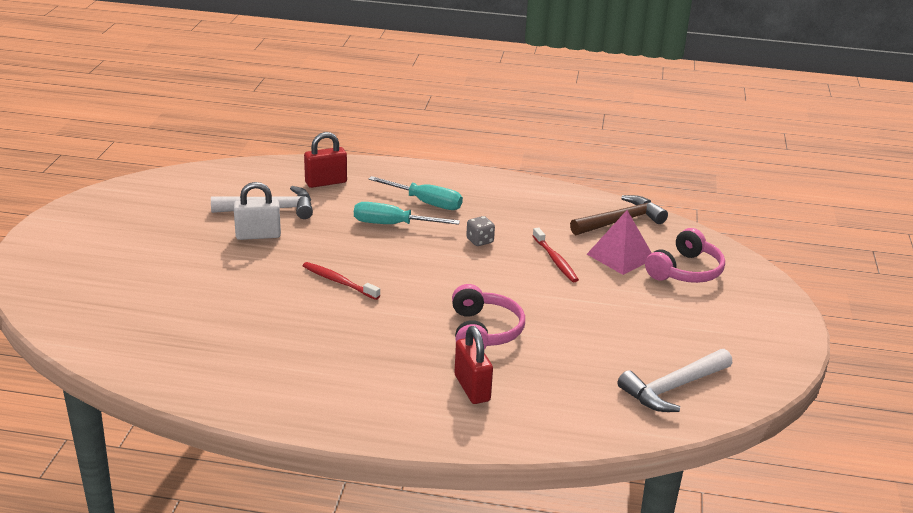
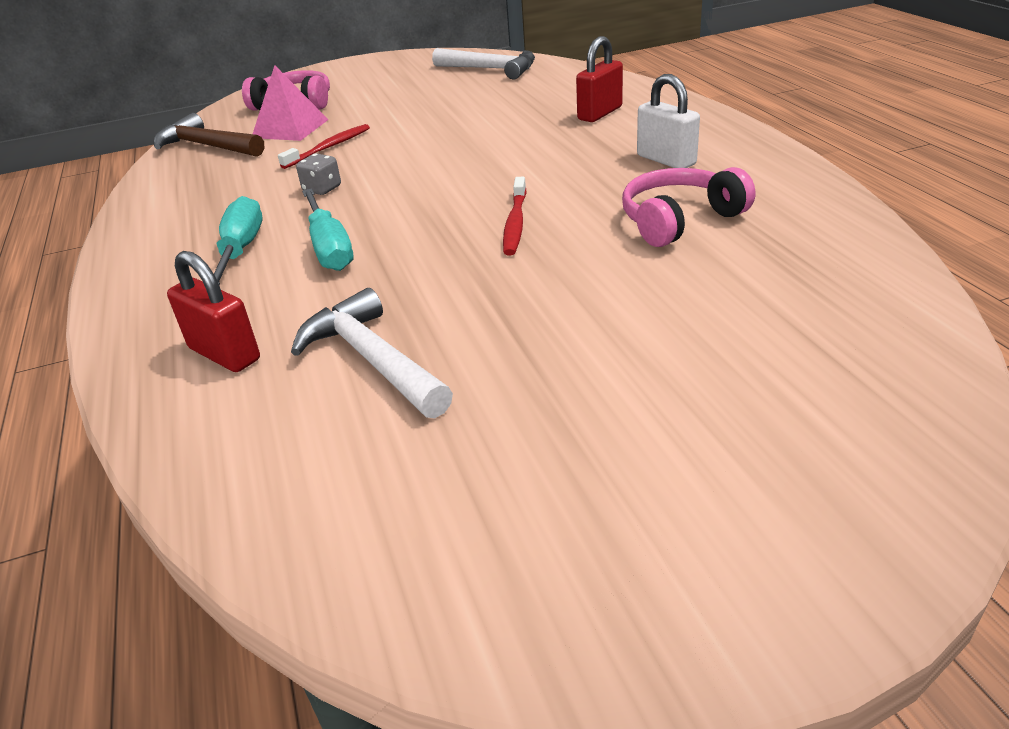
camera: 115 degrees left, 5 degrees up
white padlock [234,182,281,240] -> white padlock moved to [637,74,700,168]
pink headphones [452,284,525,349] -> pink headphones moved to [622,167,755,247]

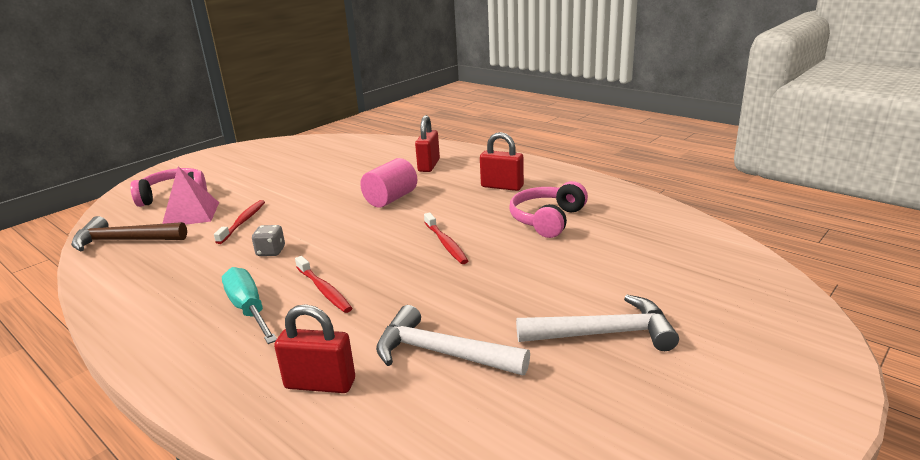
camera: 30 degrees left, 10 degrees down
turquoise screwdriver [302,189,354,271] -> red toothbrush [295,256,352,313]
white hammer [432,48,535,79] -> white hammer moved to [516,295,679,351]
white padlock [637,74,700,168] -> red padlock [480,132,524,191]
none -> pink cylinder [360,158,417,207]

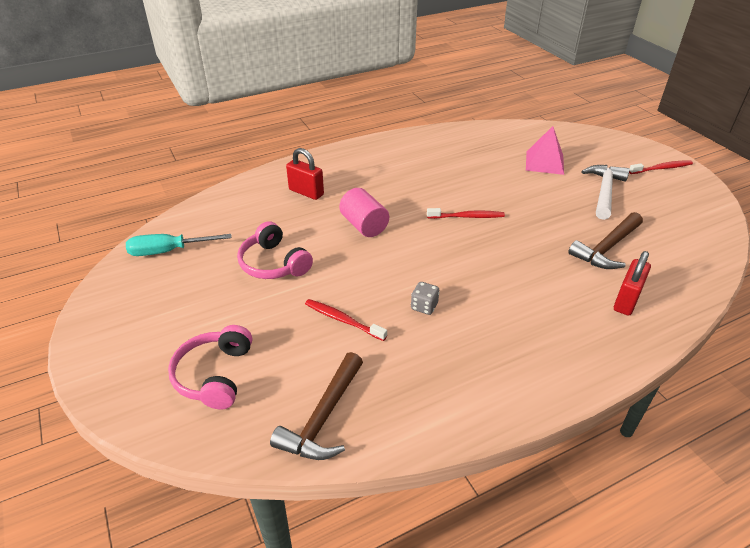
camera: 70 degrees left, 15 degrees up
pink pyramid [162,166,219,225] -> pink pyramid moved to [526,126,564,175]
turquoise screwdriver [222,267,277,344] -> turquoise screwdriver moved to [126,234,231,256]
red toothbrush [295,256,352,313] -> red toothbrush moved to [629,160,693,174]
white hammer [376,305,530,376] -> brown hammer [568,212,643,269]
red padlock [480,132,524,191] -> none
pink headphones [509,181,588,238] -> pink headphones moved to [237,221,313,279]

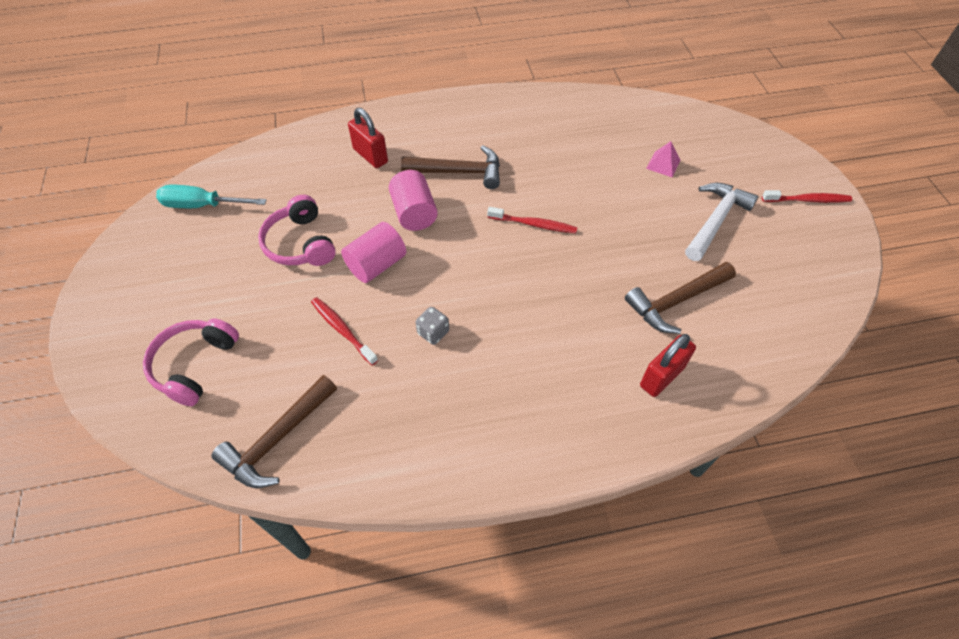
camera: 15 degrees right, 15 degrees up
pink pyramid [526,126,564,175] -> pink pyramid [646,141,680,177], size x0.60
none -> pink cylinder [341,222,406,283]
none -> brown hammer [401,145,500,189]

